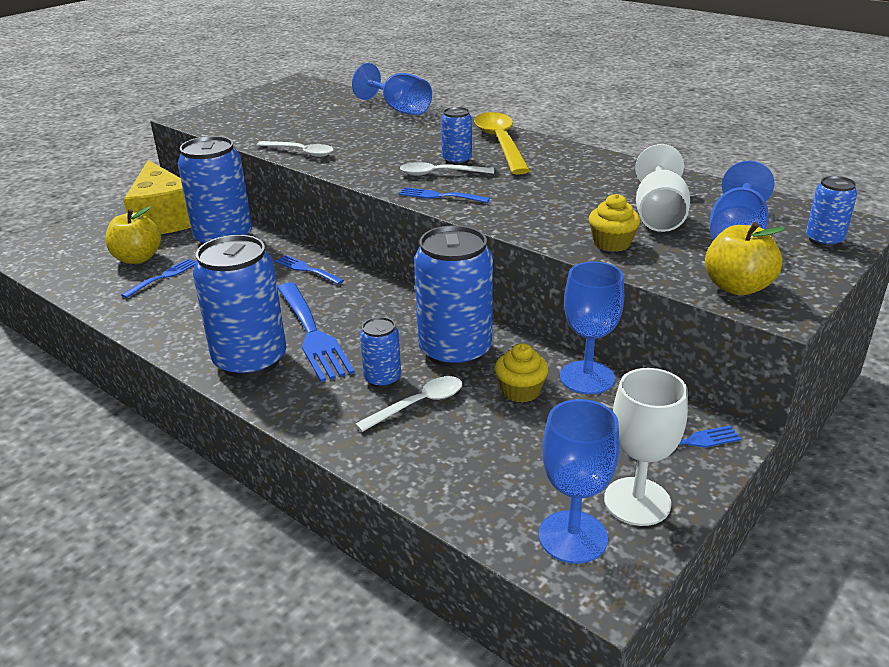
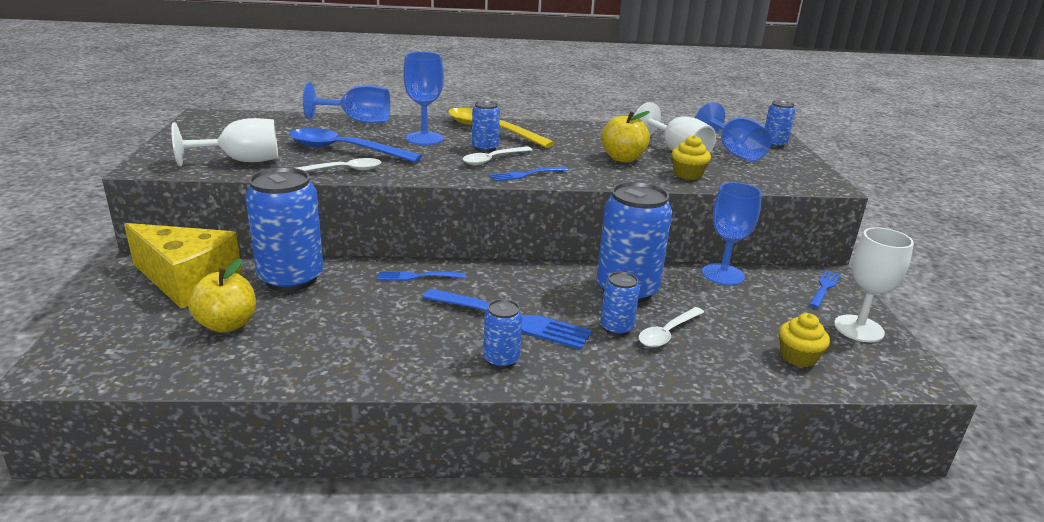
camera: 45 degrees left, 5 degrees down
blue fork [121,258,196,298] -> none
blue can [193,235,286,378] -> blue can [483,299,522,368], size x0.49
white spoon [355,376,462,432] -> white spoon turned 150 degrees counterclockwise [639,307,704,347]
yellow cupcake [495,343,549,403] -> yellow cupcake moved to [779,313,830,367]
blue goblet [539,399,620,564] -> blue goblet moved to [403,52,444,145]
yellow apple [705,222,785,295] -> yellow apple moved to [601,111,650,162]
none -> white goblet [171,118,278,166]
none -> blue spoon [289,128,422,163]

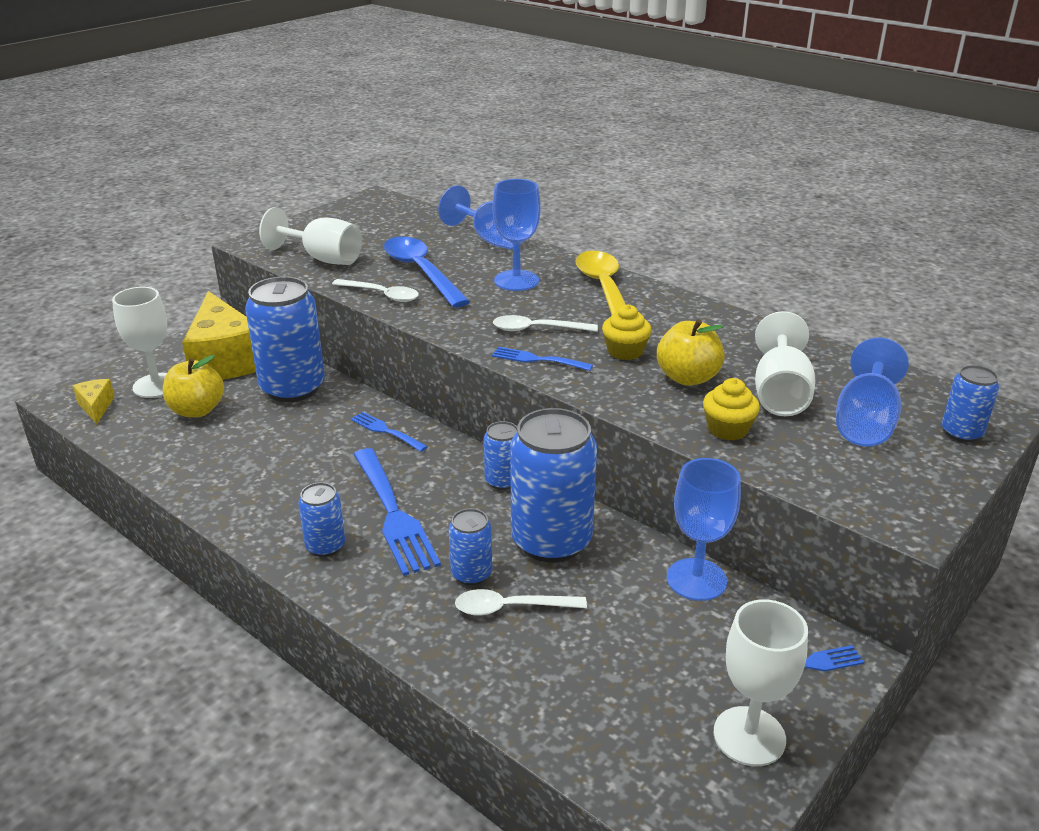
camera: 45 degrees right, 5 degrees up
blue can [472,101,500,152] -> blue can moved to [484,421,517,490]
yellow cupcake [779,313,830,367] -> yellow cupcake moved to [602,305,652,360]
none -> yellow cheese [72,379,115,424]
none -> white goblet [112,287,167,398]

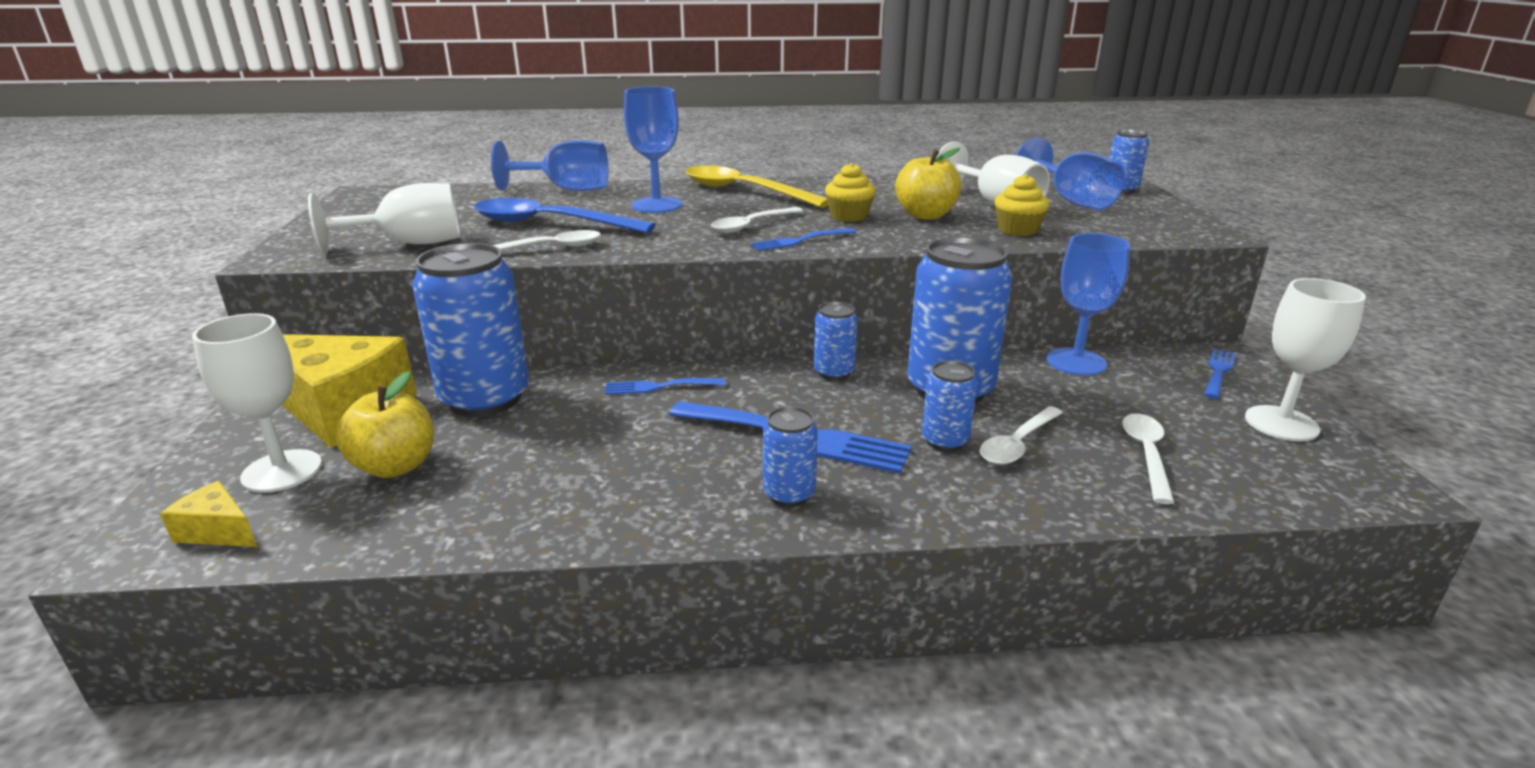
camera: 45 degrees left, 5 degrees down
none -> white spoon [1122,414,1175,504]

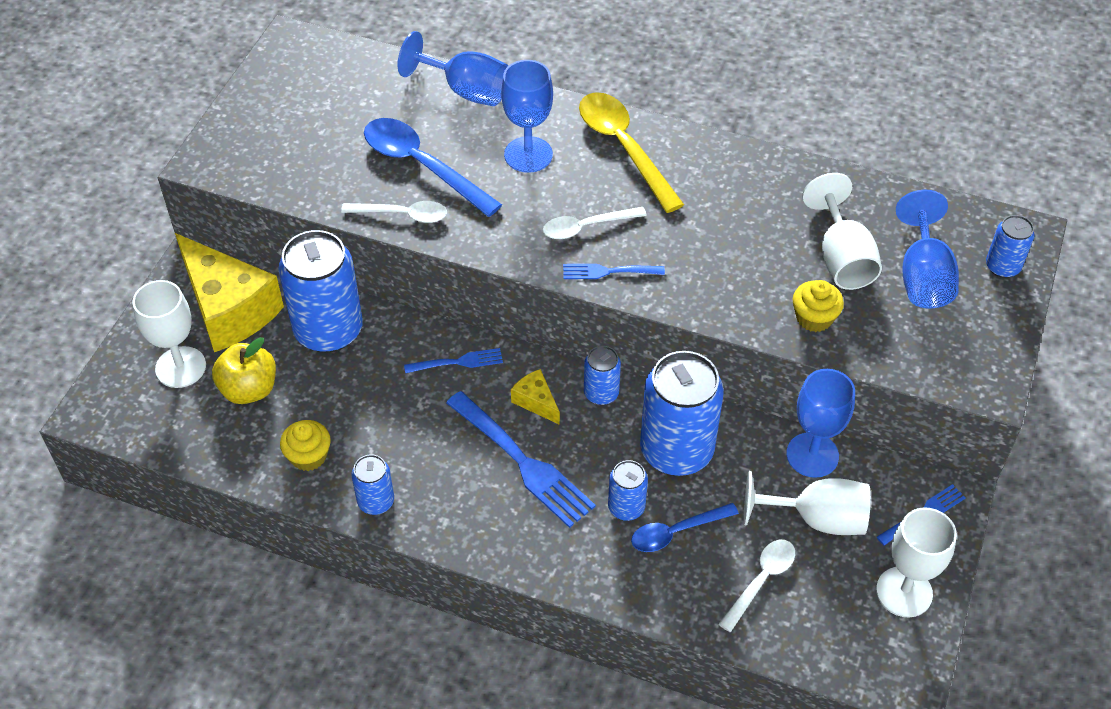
camera: 25 degrees right, 25 degrees up
yellow cheese [160,481,257,547] -> yellow cheese moved to [511,369,560,425]
white goblet [308,183,460,254] -> white goblet moved to [744,471,871,535]
blue fork [605,378,725,395] -> blue fork turned 150 degrees clockwise [404,348,503,374]
blue can [763,406,818,507] -> blue can moved to [351,454,394,515]
yellow cupcake [825,163,876,222] -> yellow cupcake moved to [280,420,331,471]
yellow apple [895,148,961,220] -> none
white spoon [980,406,1063,465] -> blue spoon [631,503,739,552]

